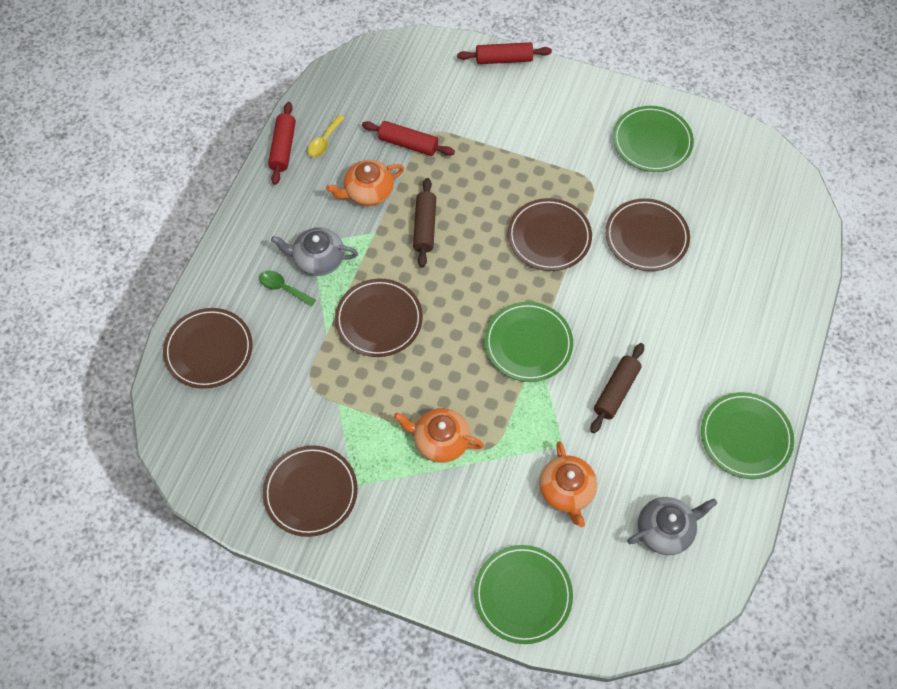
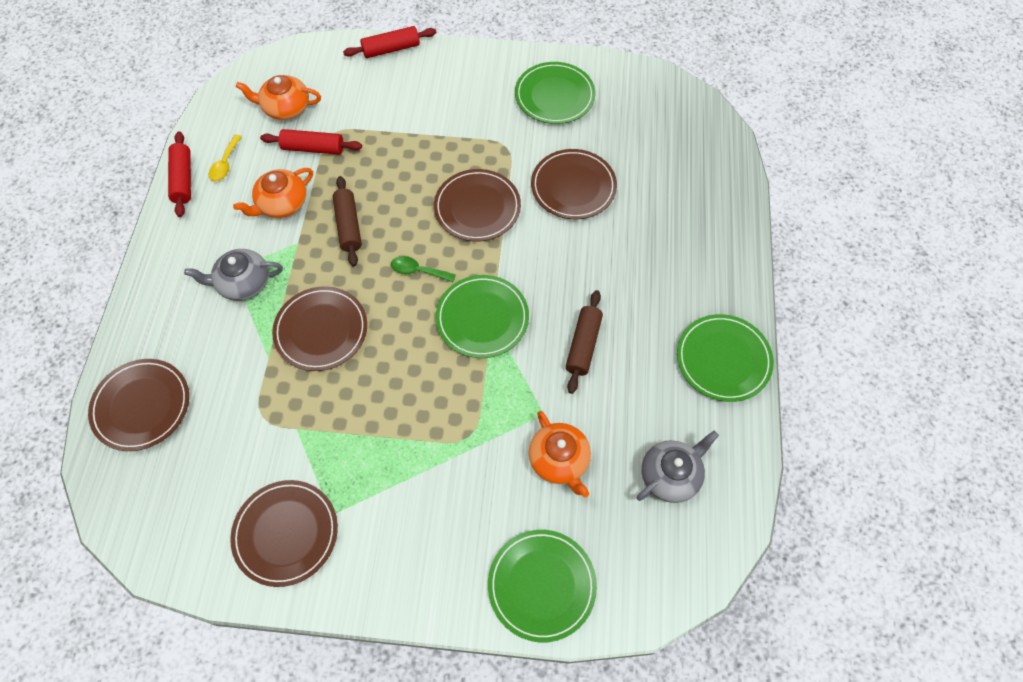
camera: 15 degrees left, 0 degrees up
green spoon [259,271,316,307] -> green spoon moved to [391,256,456,282]
orange teapot [394,408,484,463] -> orange teapot moved to [236,75,321,120]

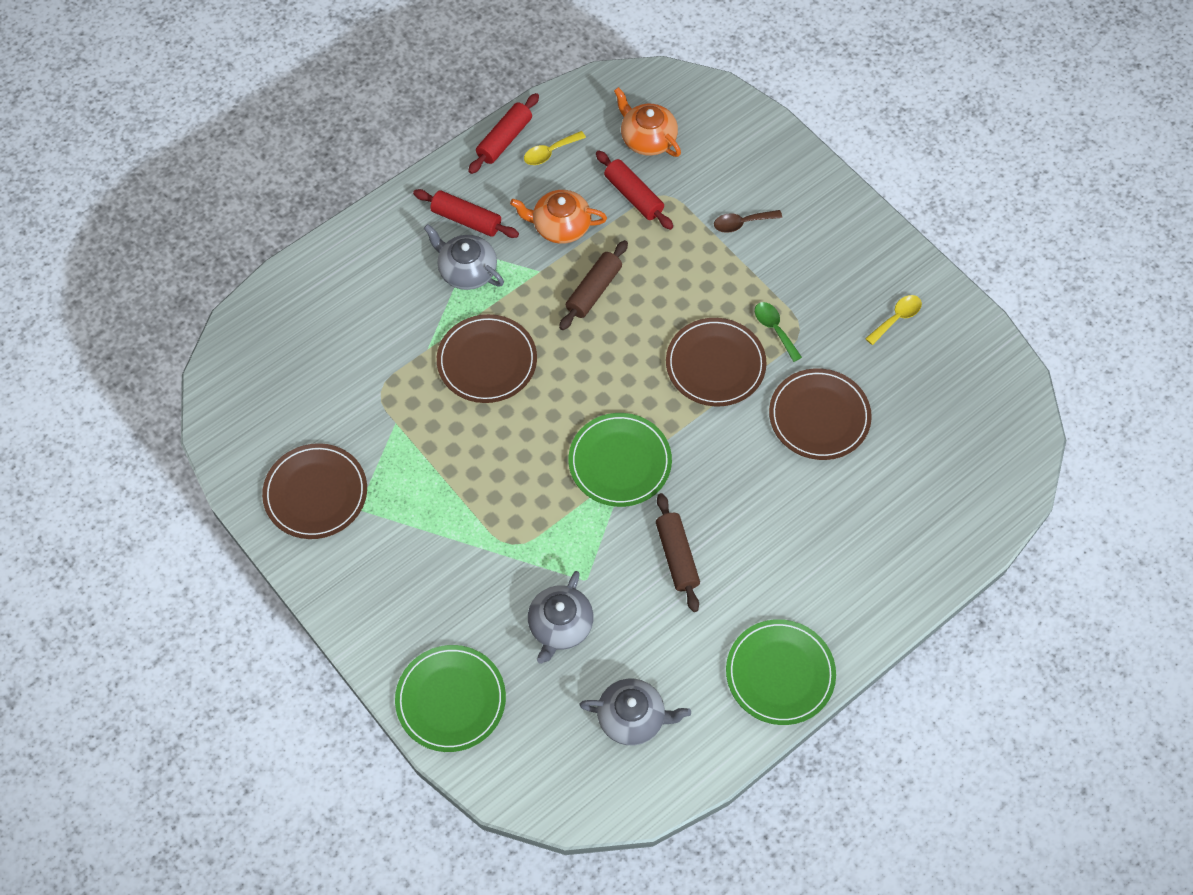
camera: 45 degrees right, 0 degrees up
brown plate [88,359,189,451] -> none
red rolling pin [343,26,436,58] -> red rolling pin moved to [413,189,519,238]
green spoon [391,256,456,282] -> green spoon moved to [755,302,802,362]
green plate [515,62,596,124] -> yellow spoon [865,295,922,345]
orange teapot [529,411,591,498] -> grey teapot [528,571,593,664]
brown rolling pin [566,290,603,394] -> brown rolling pin turned 75 degrees counterclockwise [656,493,700,612]
none -> brown spoon [714,210,782,233]

